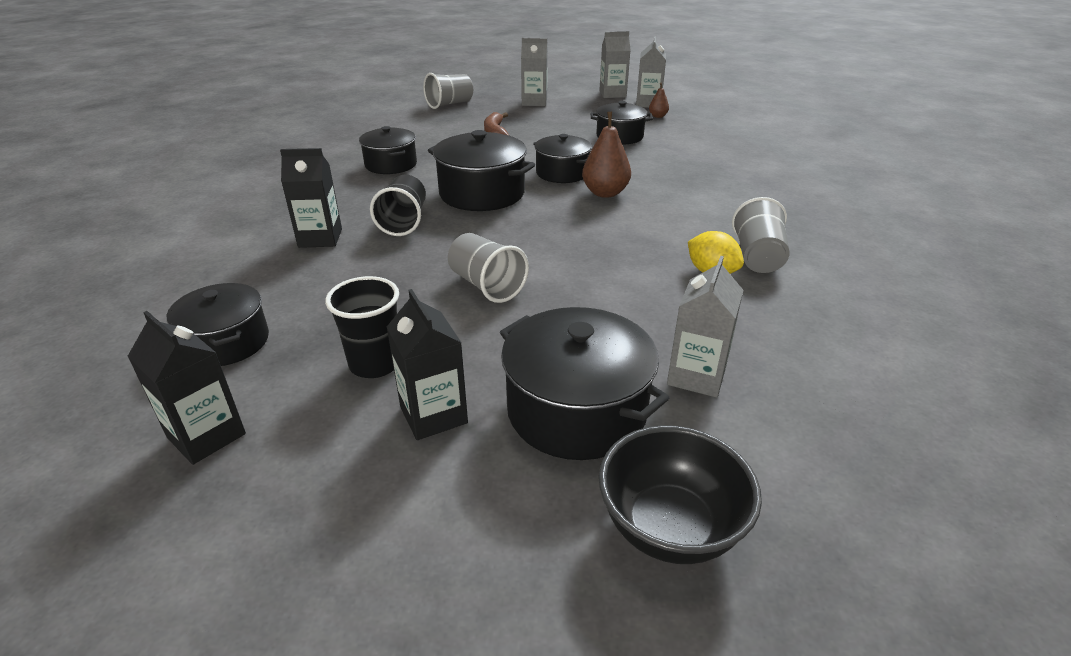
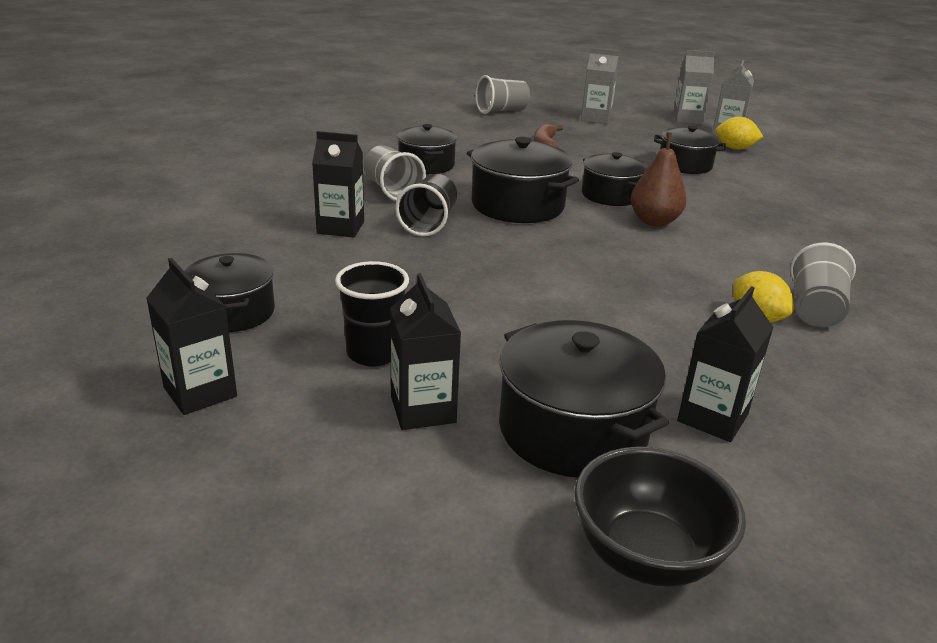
camera: 10 degrees right, 5 degrees down
grey cup [448,233,529,303] -> grey cup moved to [364,145,426,201]
brown pear [649,83,669,118] -> yellow lemon [716,117,763,150]
grey carton [667,256,743,397] -> black carton [677,286,773,442]

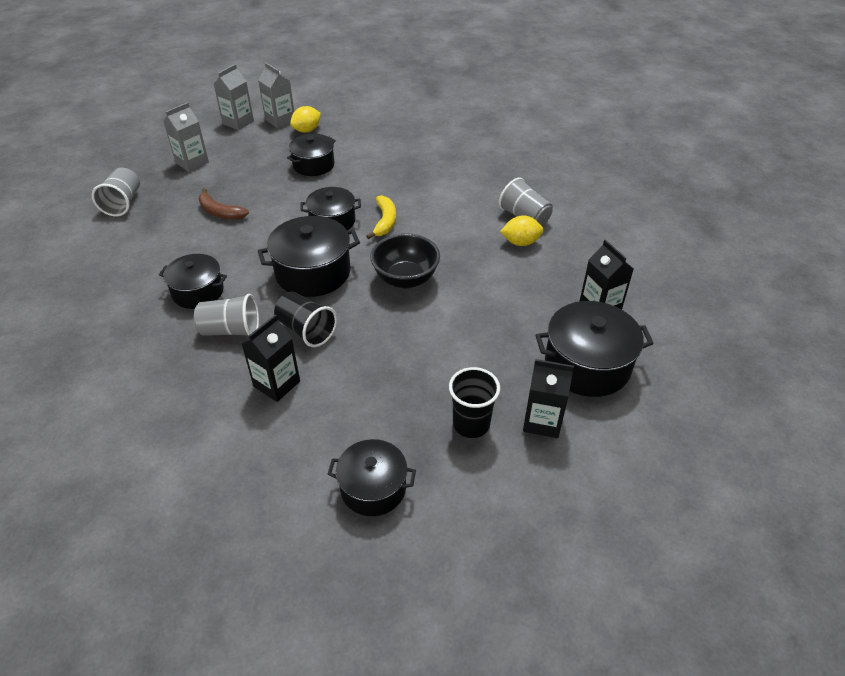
camera: 60 degrees left, 15 degrees up
black carton [146,258,237,415] -> none
black bowl [574,446,746,586] -> black bowl moved to [370,233,440,288]
brown pear [631,132,687,226] -> yellow banana [366,195,396,239]

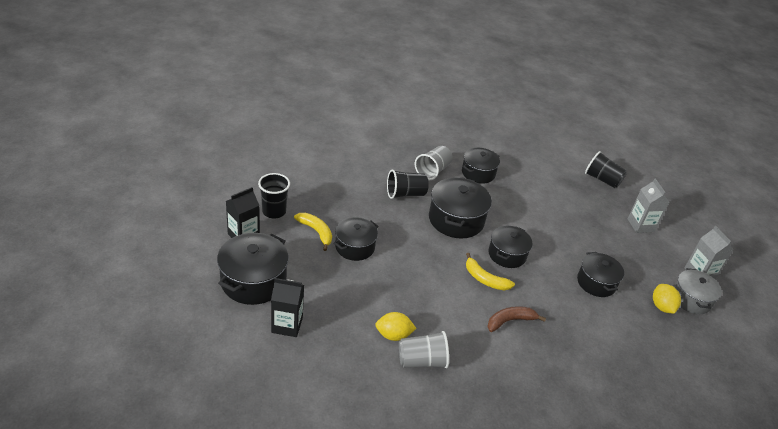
camera: 120 degrees right, 5 degrees down
grey cup [92,168,140,216] -> black cup [585,151,627,188]
brown banana [199,188,249,220] -> brown banana moved to [487,306,546,332]
black carton [241,315,300,402] -> none
grey carton [258,63,294,128] -> grey pot [674,268,722,314]
black pot [328,439,416,516] -> black pot moved to [334,217,379,261]
black bowl [370,233,440,288] -> none
yellow lemon [500,215,544,246] -> yellow lemon turned 60 degrees clockwise [375,312,417,341]
none -> yellow banana [294,213,332,251]

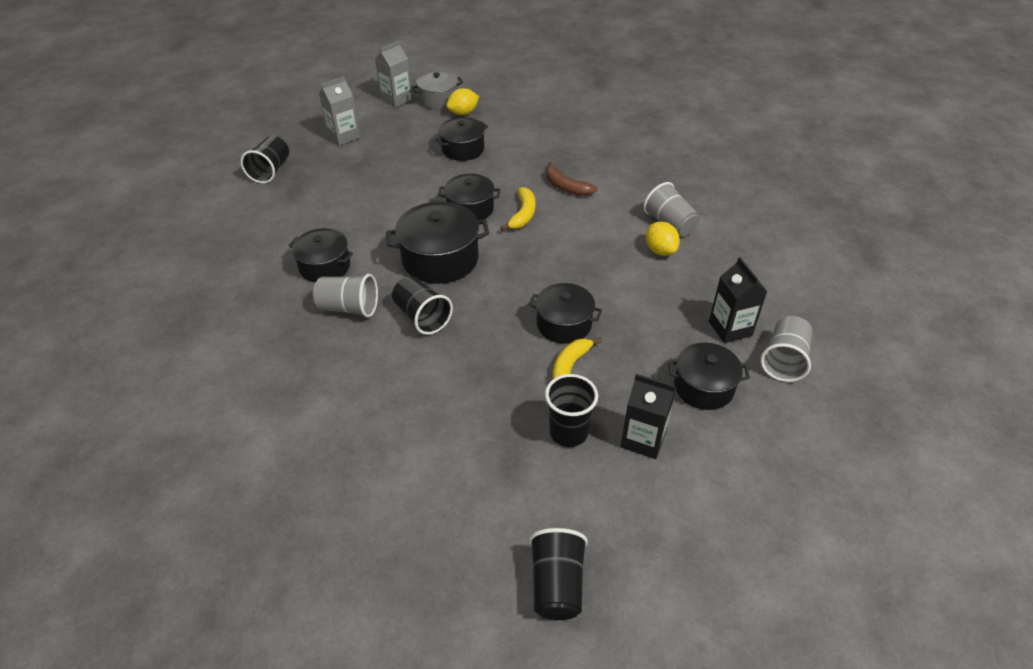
camera: 110 degrees left, 5 degrees up
black pot [217,233,289,305] -> black pot [668,343,750,410], size x0.66
none -> black cup [529,528,588,620]
none -> grey cup [760,316,813,382]

